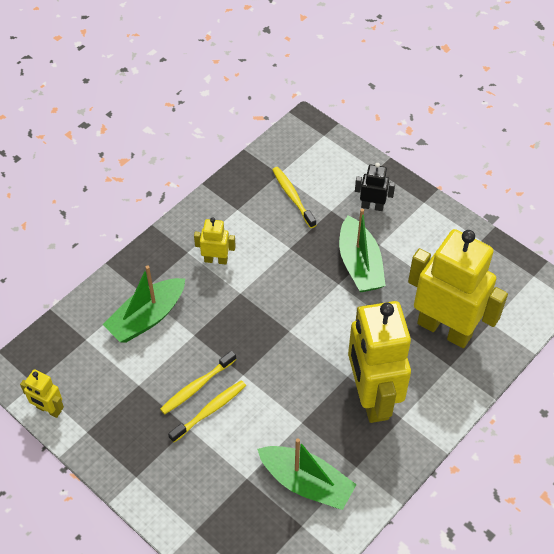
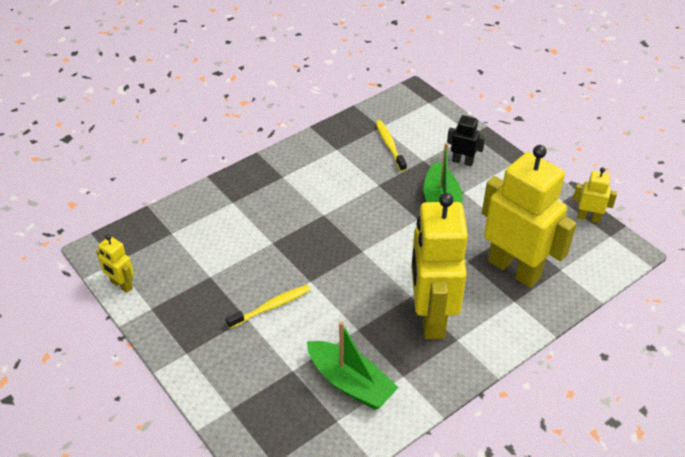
camera: 10 degrees right, 10 degrees down
green boat [103,265,185,343] -> none
yellow toothbrush [160,351,236,414] -> none
yellow robot [194,217,236,265] -> yellow robot moved to [573,167,617,223]

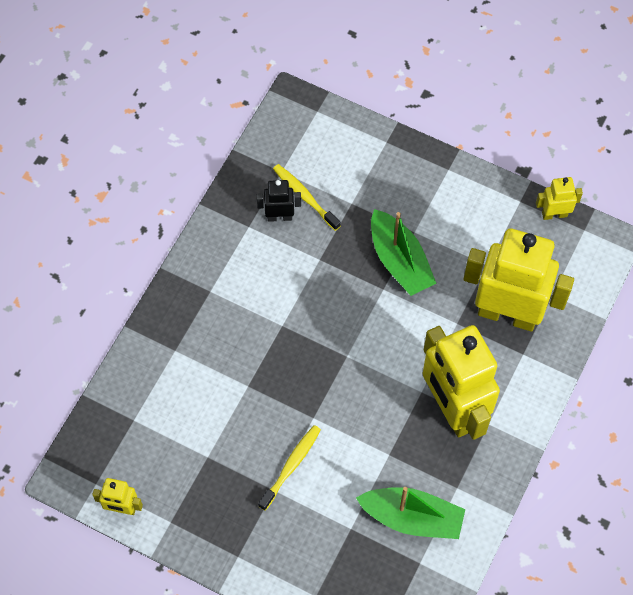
camera: 25 degrees left, 20 degrees up
black robot [447,111,485,166] -> black robot moved to [257,180,301,222]

